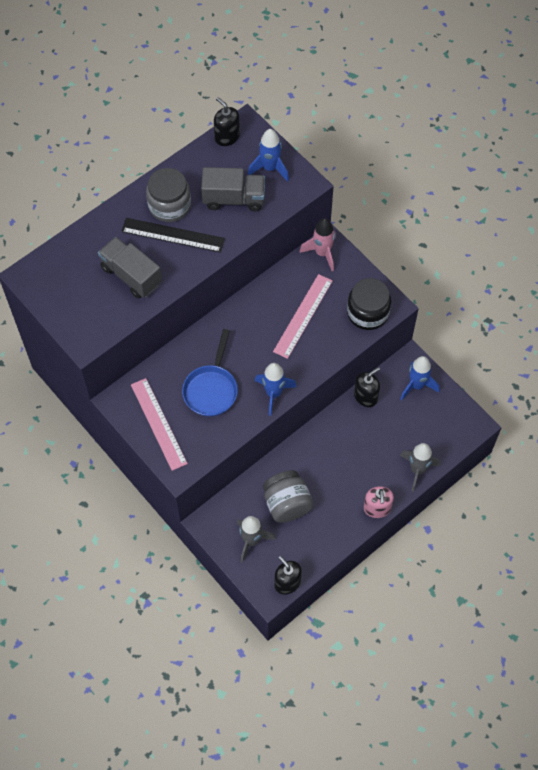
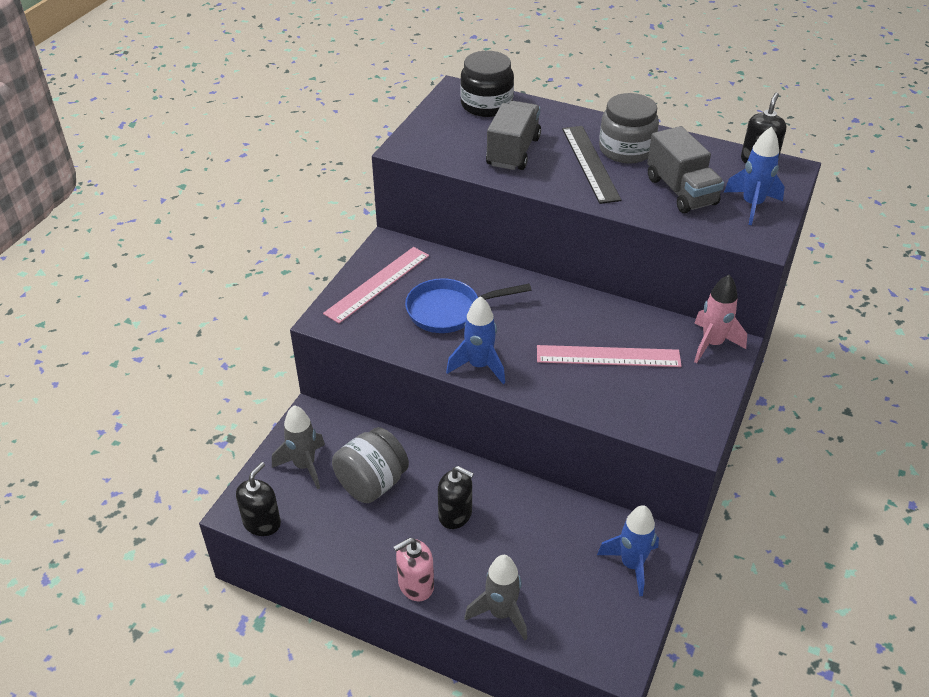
camera: 65 degrees right, 20 degrees down
black jar [347,278,391,330] -> black jar moved to [460,51,514,117]
black soap dispenser [354,367,380,407] -> black soap dispenser moved to [438,466,474,529]

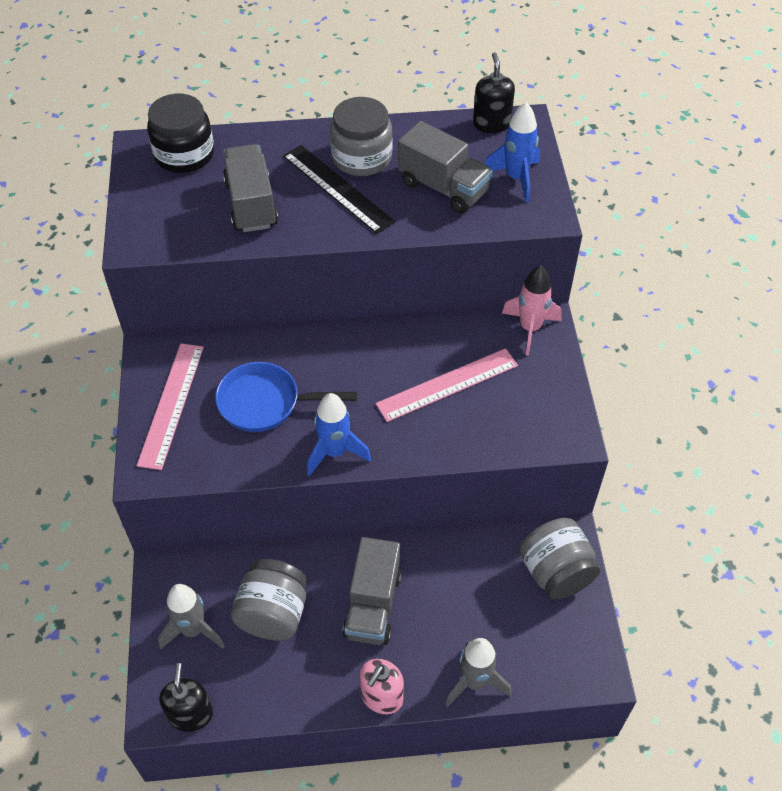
camera: 30 degrees left, 10 degrees up
blue pan [405,278,531,333] -> blue pan turned 45 degrees clockwise [215,362,357,432]
black soap dispenser [438,466,474,529] -> grey truck [342,537,402,645]
blue rocket [597,505,659,596] -> grey jar [519,518,600,600]

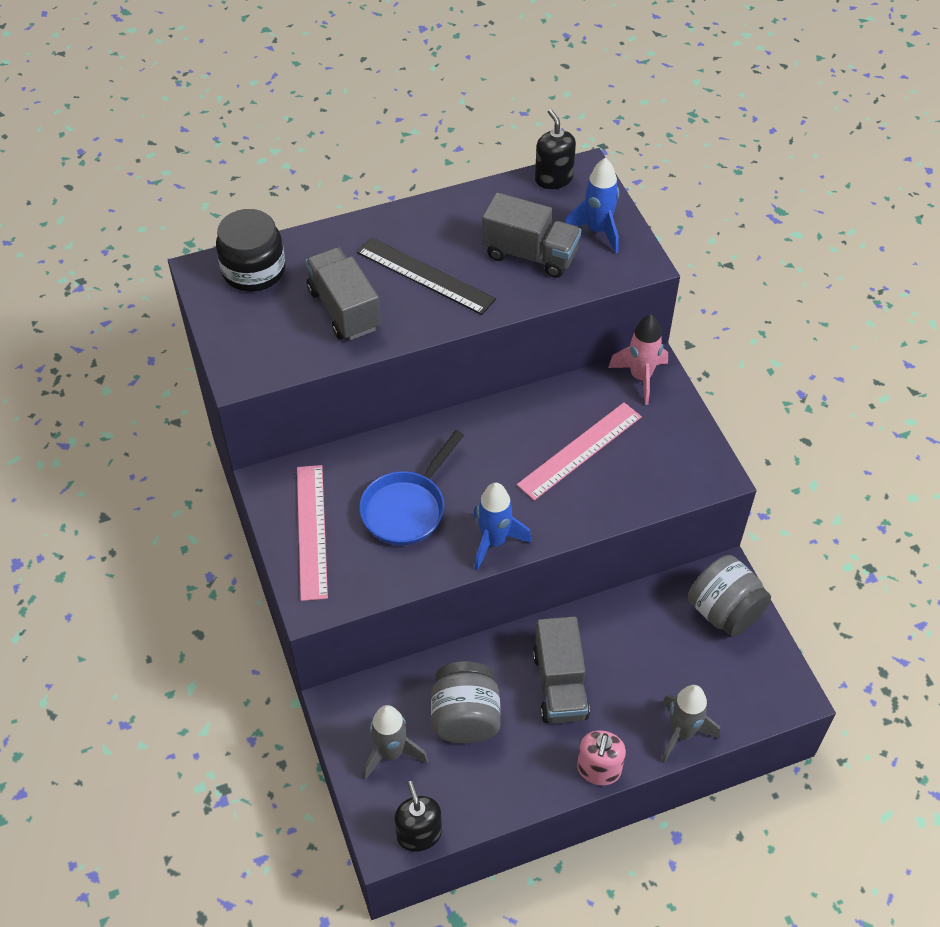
camera: 15 degrees left, 0 degrees up
blue pan [215,362,357,432] -> blue pan turned 45 degrees counterclockwise [359,430,464,545]
grey jar [330,97,393,176] -> none

